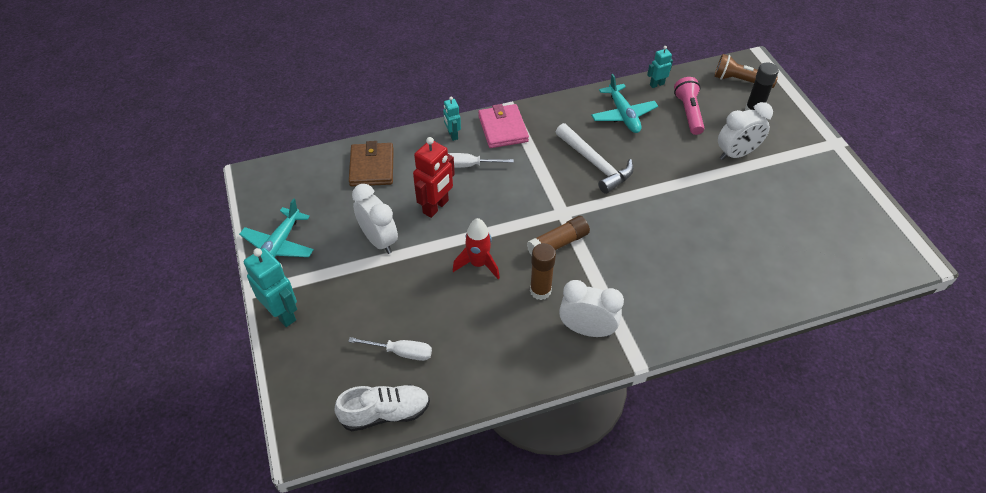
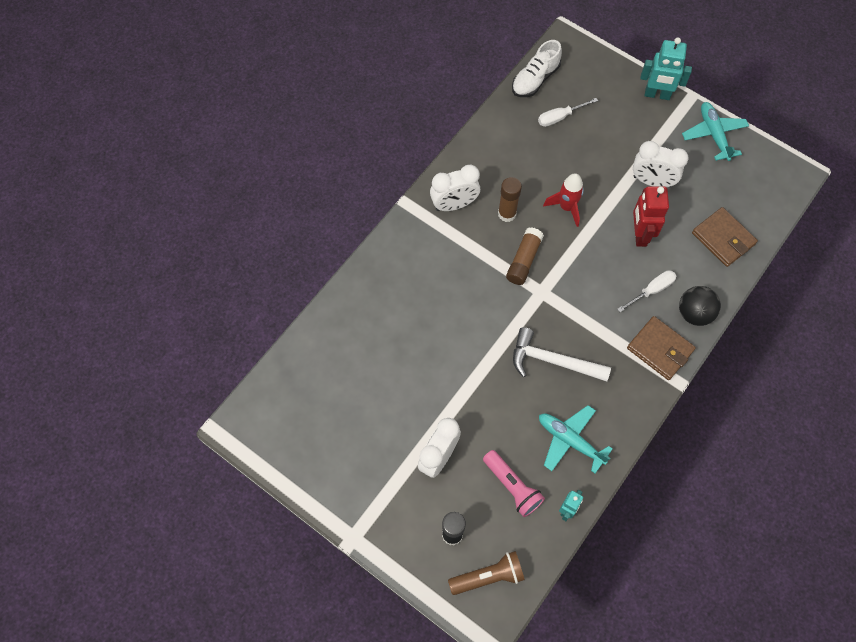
camera: 145 degrees right, 15 degrees up
turquoise robot [443,96,461,141] -> black ball [679,286,721,326]
pink wallet [478,104,529,148] -> brown wallet [627,316,696,380]

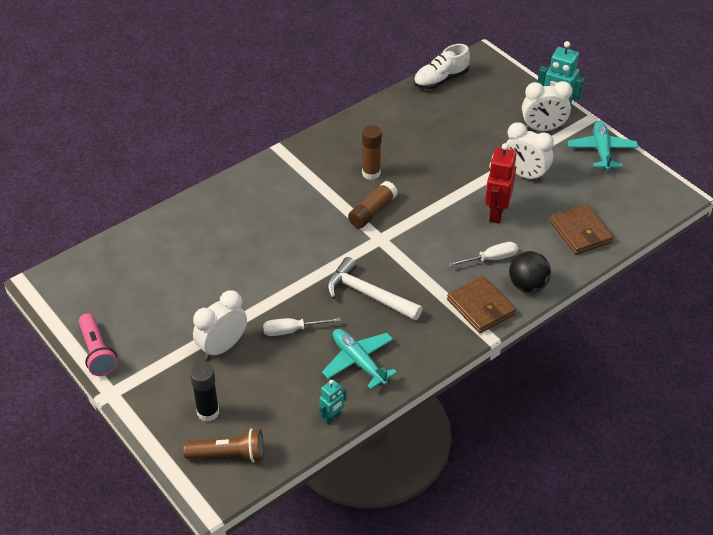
camera: 15 degrees right, 20 degrees down
white clock [430,165,480,211] -> white clock moved to [522,81,572,131]
pink flashlight [483,450,545,517] -> pink flashlight moved to [79,313,118,376]
white screwdriver [538,98,598,127] -> white screwdriver moved to [263,317,340,336]
red rocket [543,173,584,227] -> none

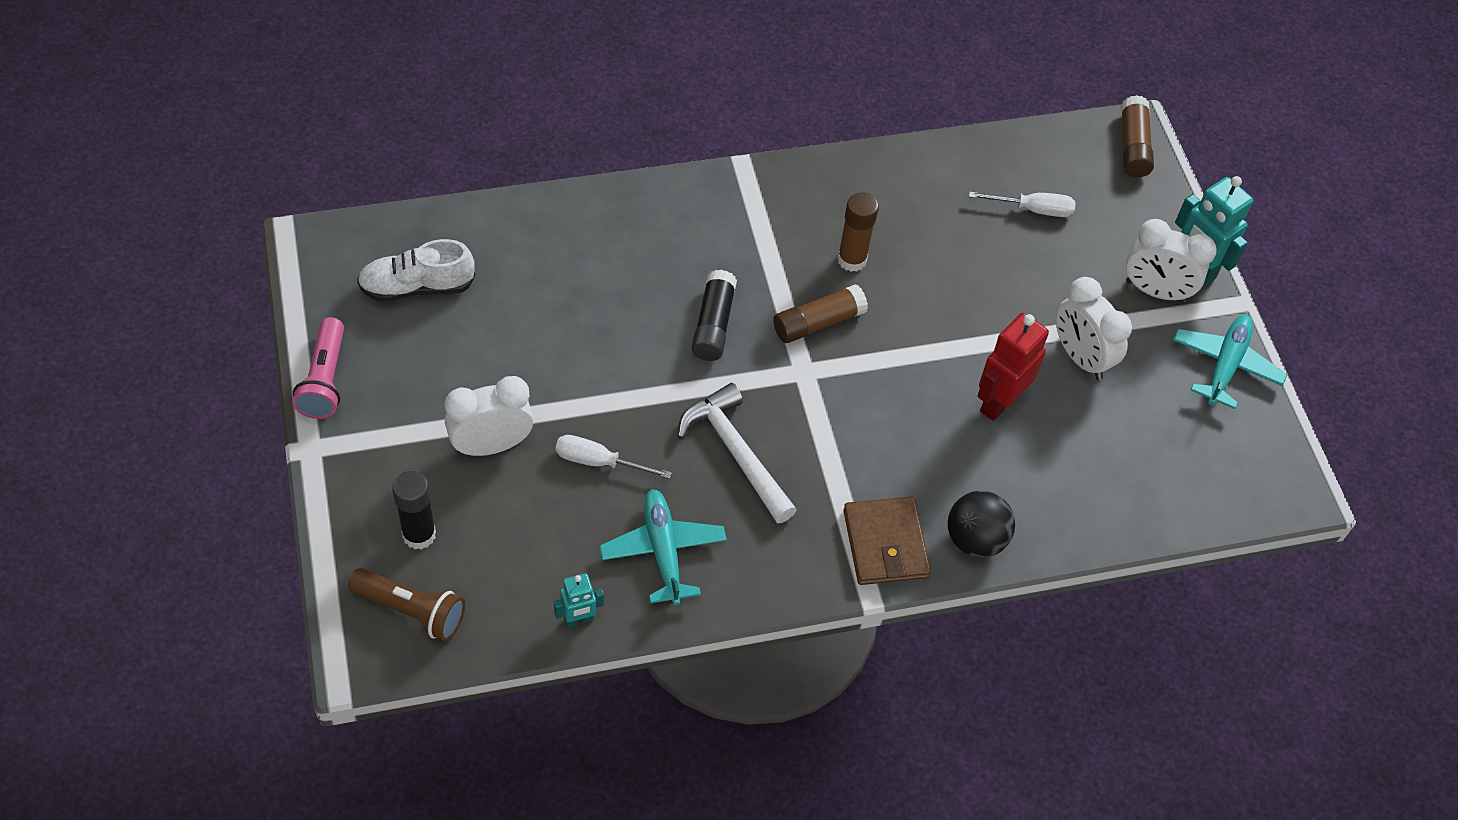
camera: 20 degrees right, 10 degrees up
white shoe [414,44,470,89] -> white shoe moved to [357,239,475,302]
white screwdriver [448,242,518,267] -> white screwdriver moved to [969,192,1076,217]
brown wallet [550,204,614,255] -> none
none -> black glue stick [691,270,737,361]
none -> brown glue stick [1121,95,1154,177]

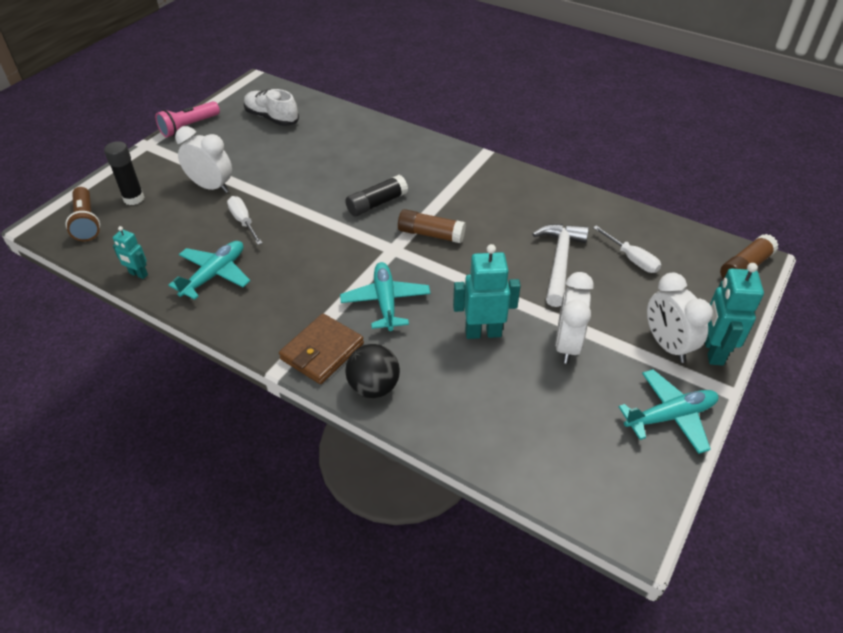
camera: 50 degrees right, 10 degrees down
white hammer [678,383,797,523] -> white hammer moved to [532,224,589,307]
brown glue stick [837,192,879,272] -> none
red robot [977,313,1049,421] -> turquoise robot [453,244,521,339]
none -> turquoise plane [340,262,431,331]

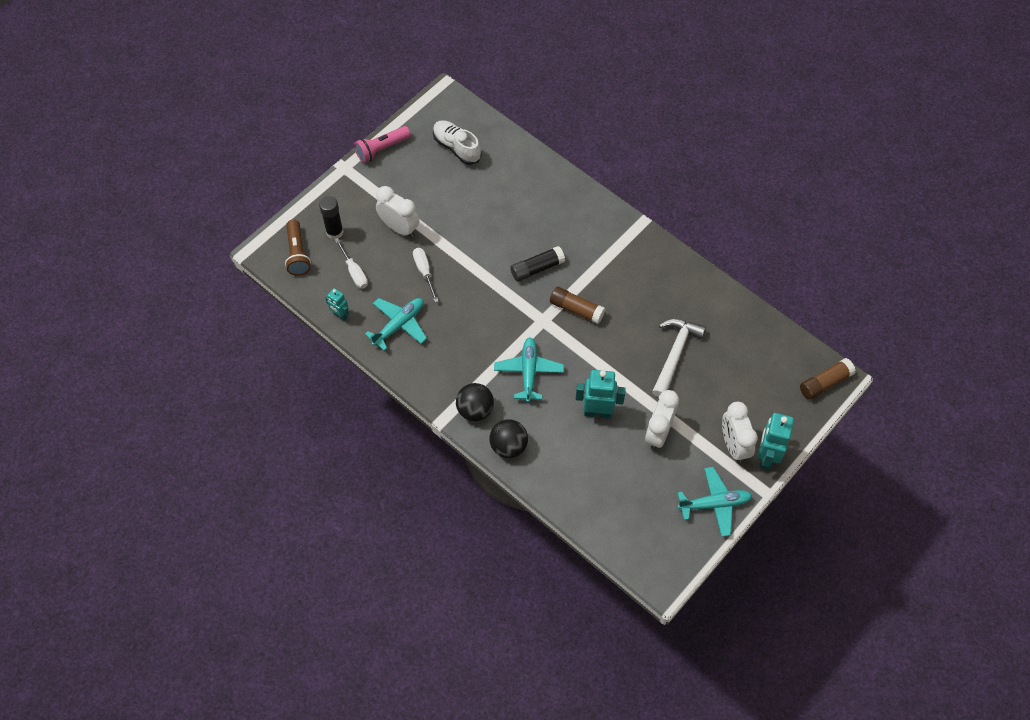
camera: 10 degrees right, 15 degrees up
brown wallet [279,313,364,384] -> black ball [456,383,494,421]
white screwdriver [593,225,661,273] -> white screwdriver moved to [334,238,368,289]

